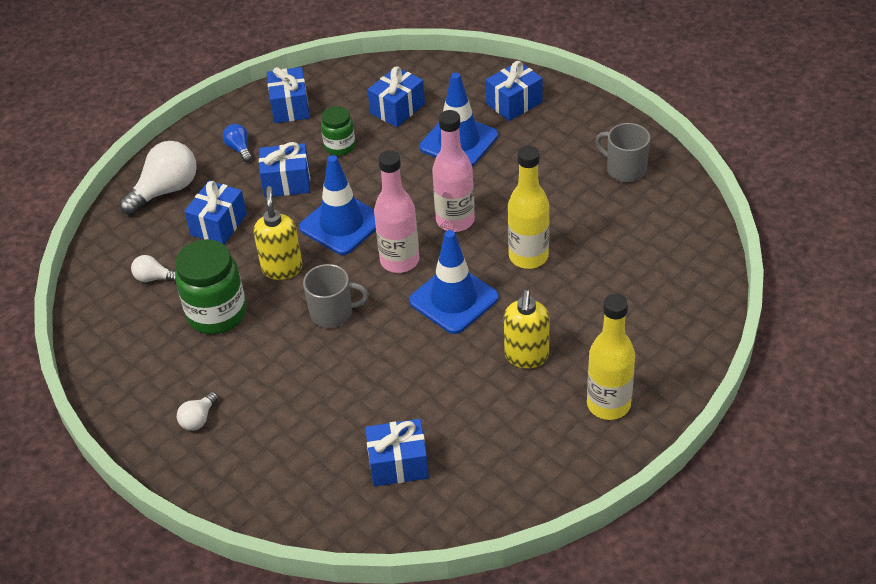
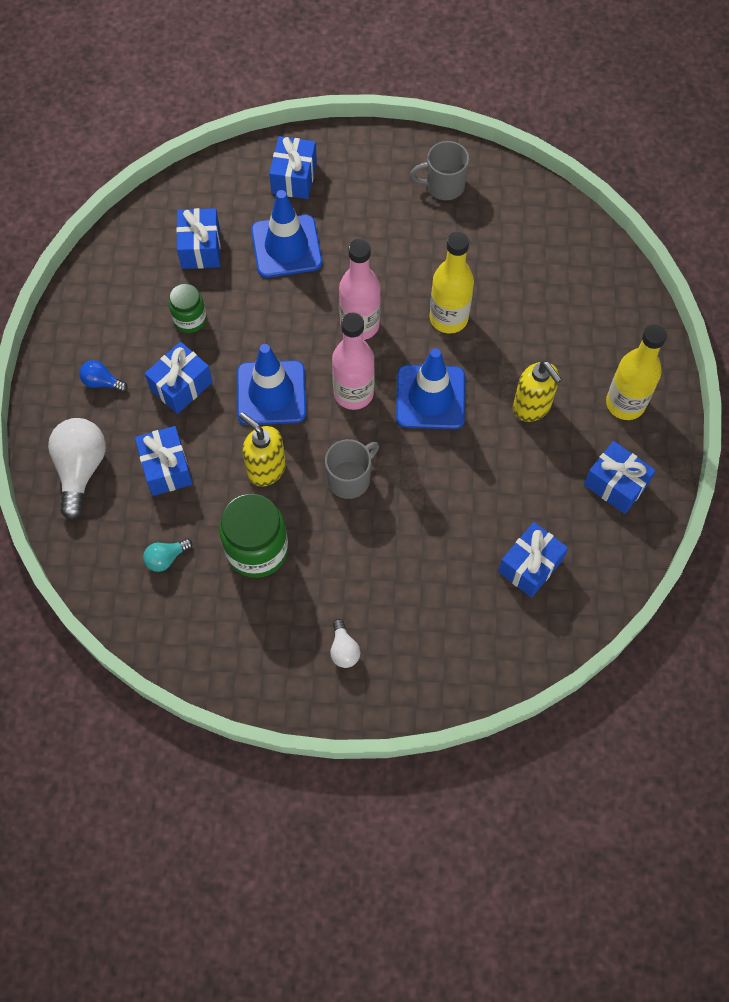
camera: 45 degrees left, 20 degrees up
white light bulb [131,255,176,282] -> turquoise light bulb [143,538,192,572]
blue gift [267,67,310,123] -> blue gift moved to [584,441,656,514]

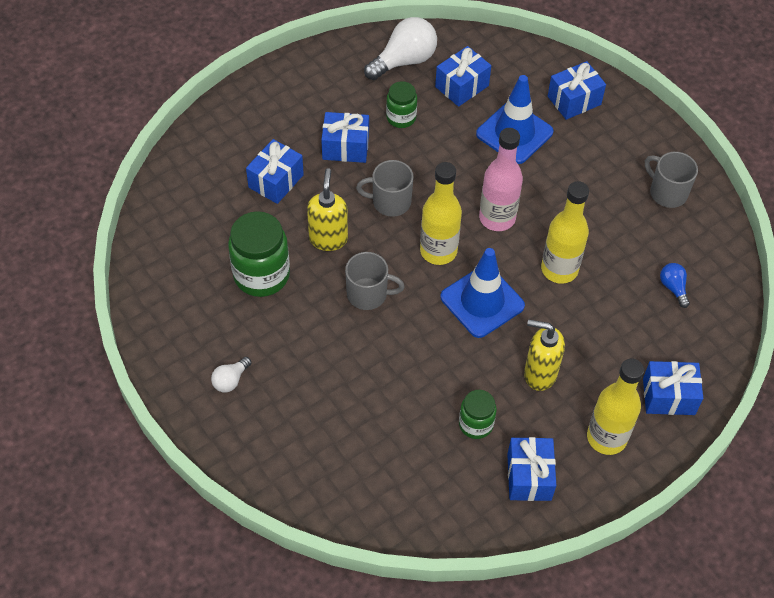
camera: 50 degrees right, 10 degrees down
white light bulb [48,418,106,520] -> white light bulb moved to [364,17,437,80]
blue light bulb [79,360,128,392] -> blue light bulb moved to [660,263,690,308]
turquoise light bulb [143,538,192,572] -> none
blue traffic cone [237,344,306,425] -> grey mug [356,160,414,217]
pink bottle [332,312,375,410] -> yellow bottle [420,162,462,265]
blue gift [498,522,568,598] -> blue gift moved to [643,361,703,415]
yellow soap dispenser [513,361,562,422] -> yellow soap dispenser turned 90 degrees clockwise [524,320,565,391]
none -> green jar [459,390,497,439]

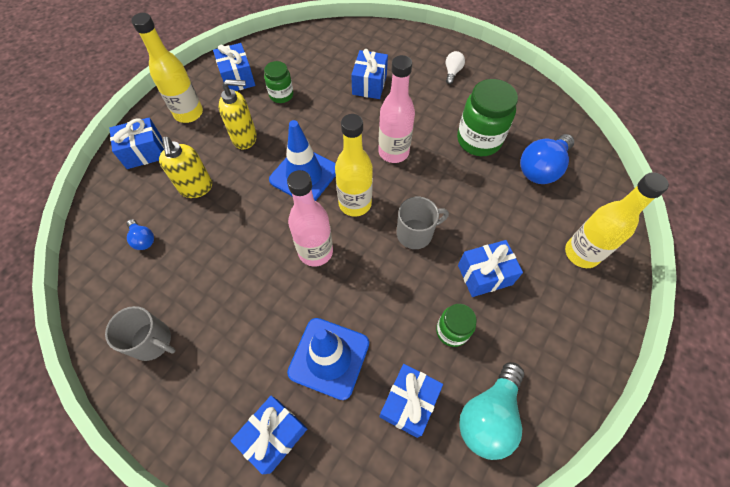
camera: 160 degrees right, 5 degrees up
blue gift [246,139,304,204] -> blue gift moved to [351,49,388,99]
yellow soap dispenser [307,168,348,251] -> yellow soap dispenser moved to [159,137,212,198]
grey mug [345,252,405,310] -> pink bottle [378,55,415,163]
white light bulb [364,17,437,80] -> turquoise light bulb [459,362,524,460]
yellow bottle [541,181,589,284] -> yellow bottle moved to [565,172,669,268]
none -> blue light bulb [520,134,574,184]

